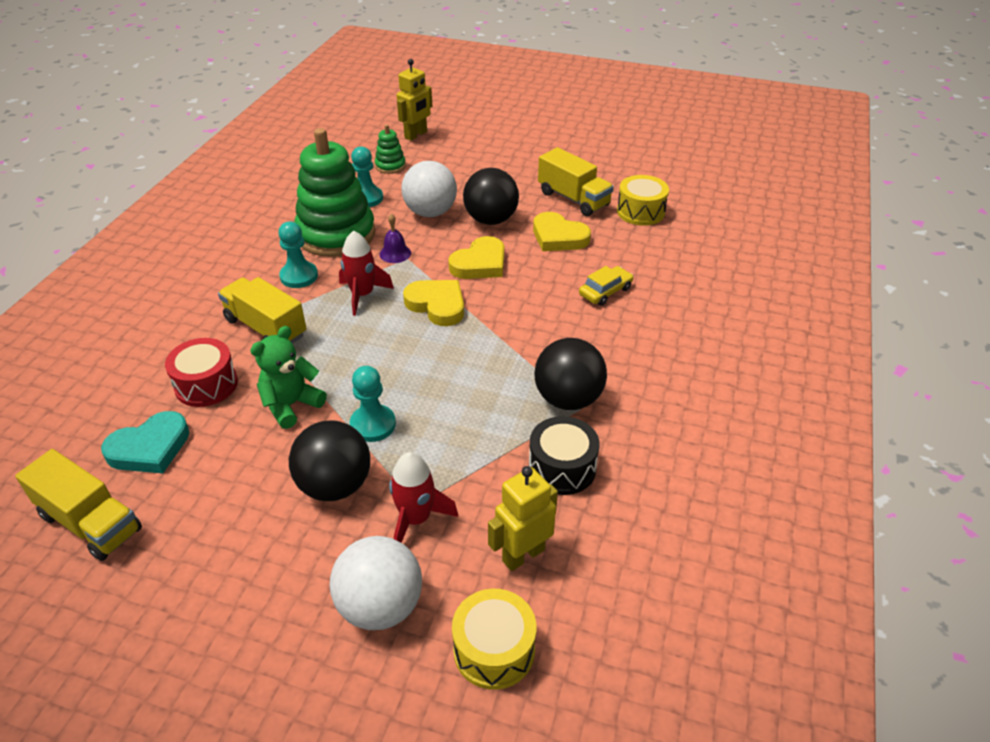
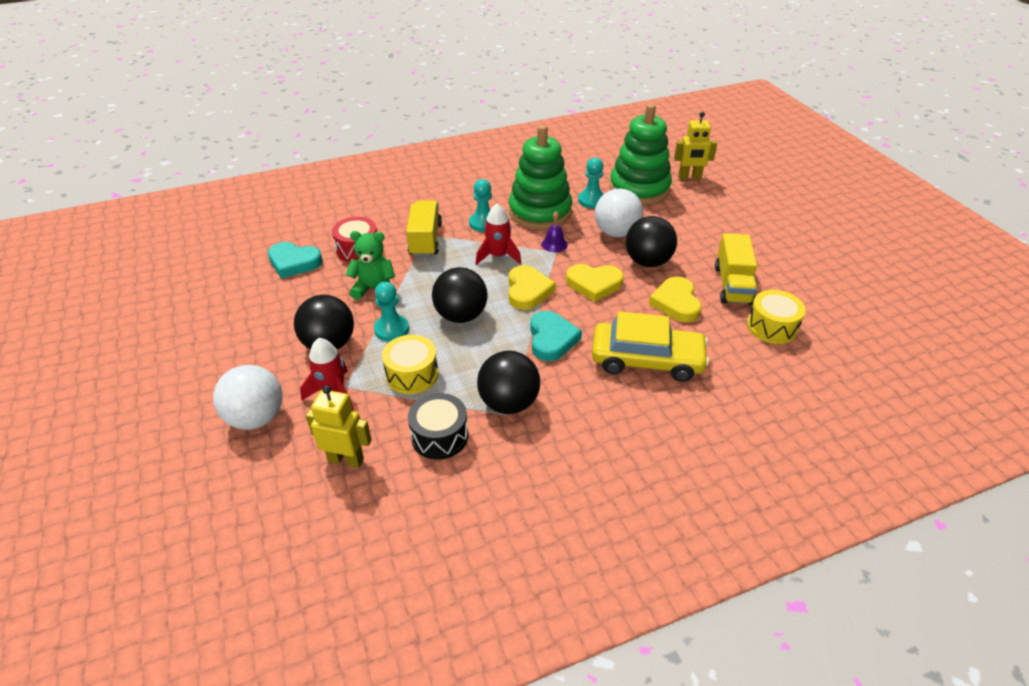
camera: 50 degrees right, 0 degrees up
yellow truck [15,449,142,561] -> none
green stacking toy [375,124,406,174] -> green stacking toy [610,104,672,205], size x2.28
yellow drum [452,589,536,690] -> yellow drum moved to [382,335,438,394]
yellow car [579,266,633,306] -> yellow car [592,311,710,382], size x2.02
none -> black ball [432,267,488,323]
none -> turquoise heart [530,311,582,361]

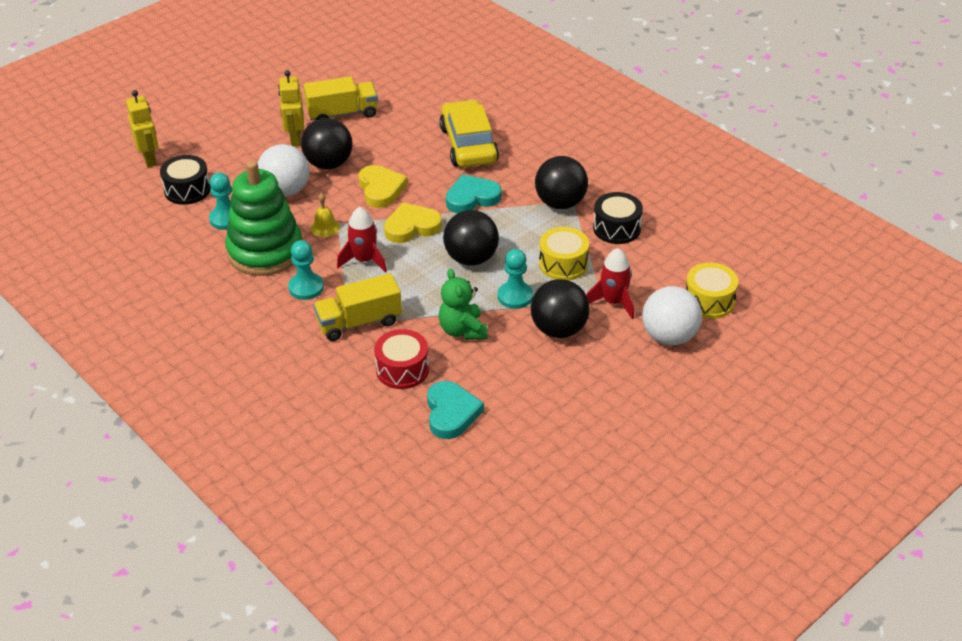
camera: 110 degrees left, 0 degrees up
yellow robot [306,385,372,468] -> yellow robot moved to [278,70,304,147]
purple bell [541,211,568,252] -> yellow bell [311,193,340,237]
green stacking toy [610,104,672,205] -> black drum [160,155,211,205]
yellow heart [649,276,702,322] -> none
yellow drum [747,290,806,344] -> yellow drum moved to [686,263,738,319]

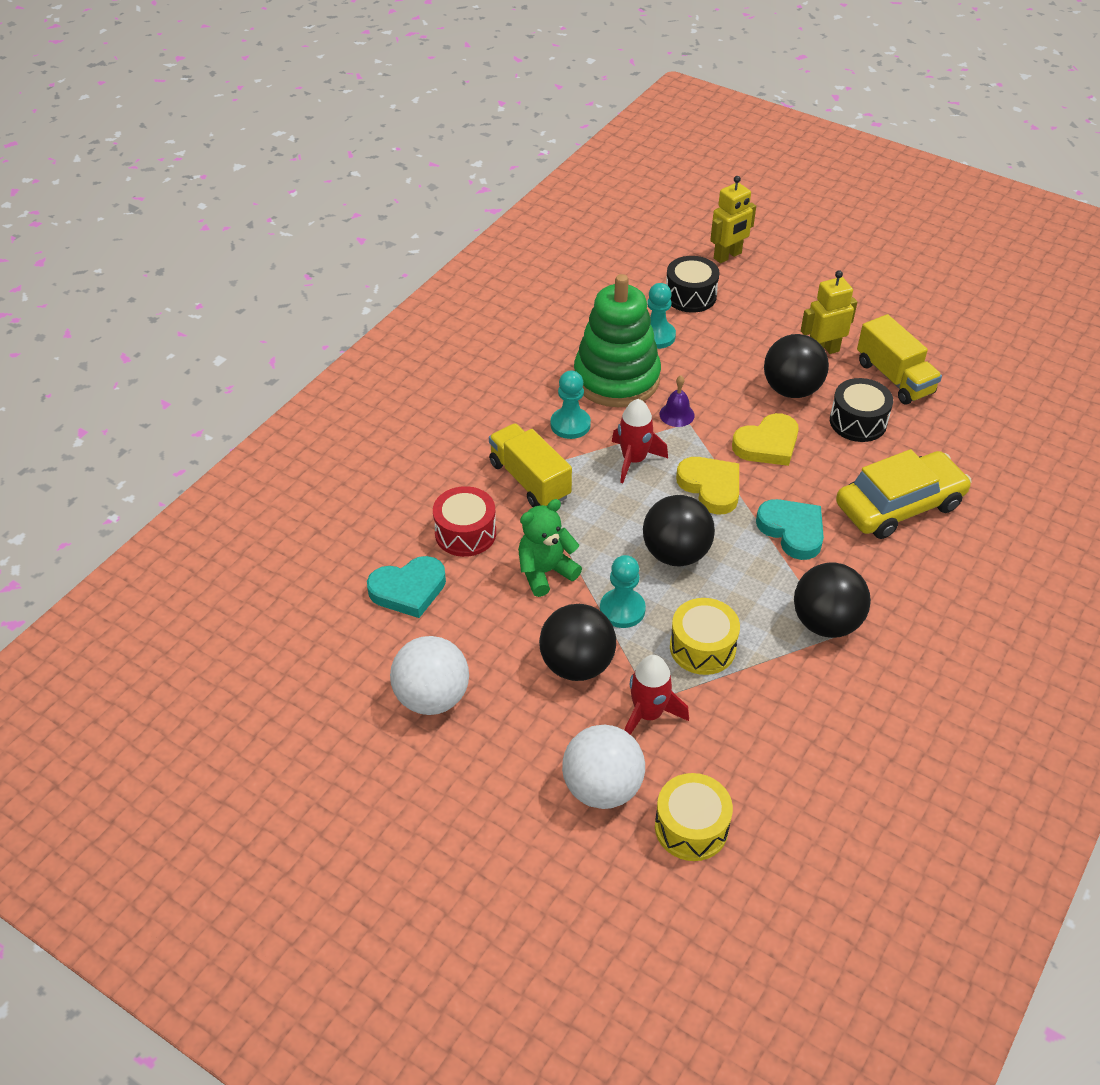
camera: 75 degrees right, 5 degrees up
white ball [257,144,310,197] -> white ball moved to [390,636,469,715]
yellow bell [311,193,340,237] -> purple bell [660,375,695,427]
black drum [593,192,643,244] -> black drum moved to [830,378,893,442]

